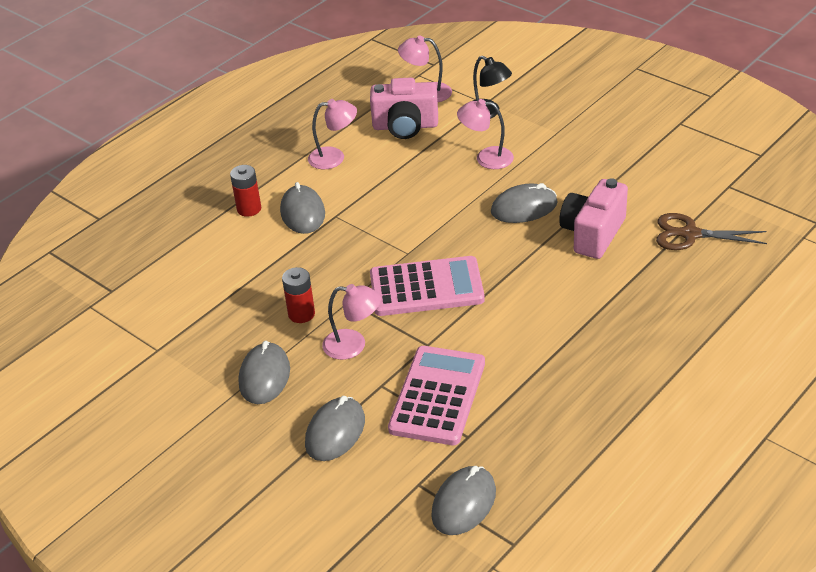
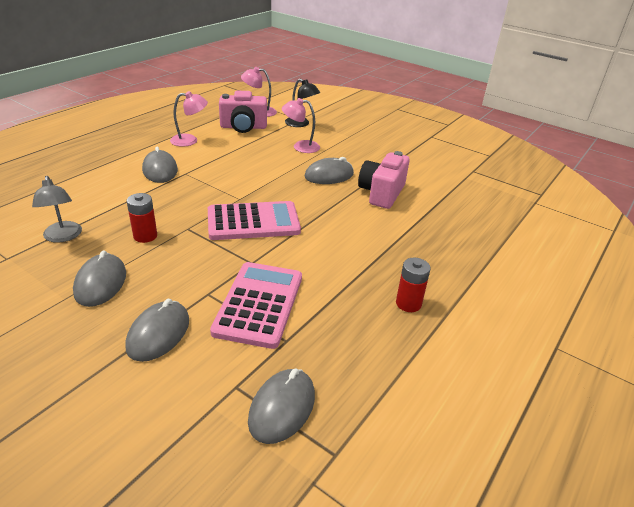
camera: 10 degrees left, 5 degrees down
red battery [230,165,261,217] -> red battery moved to [396,258,431,312]
pink lamp [322,284,381,360] -> none
brown scissors [656,213,767,250] -> none
none -> grey lamp [32,176,82,243]

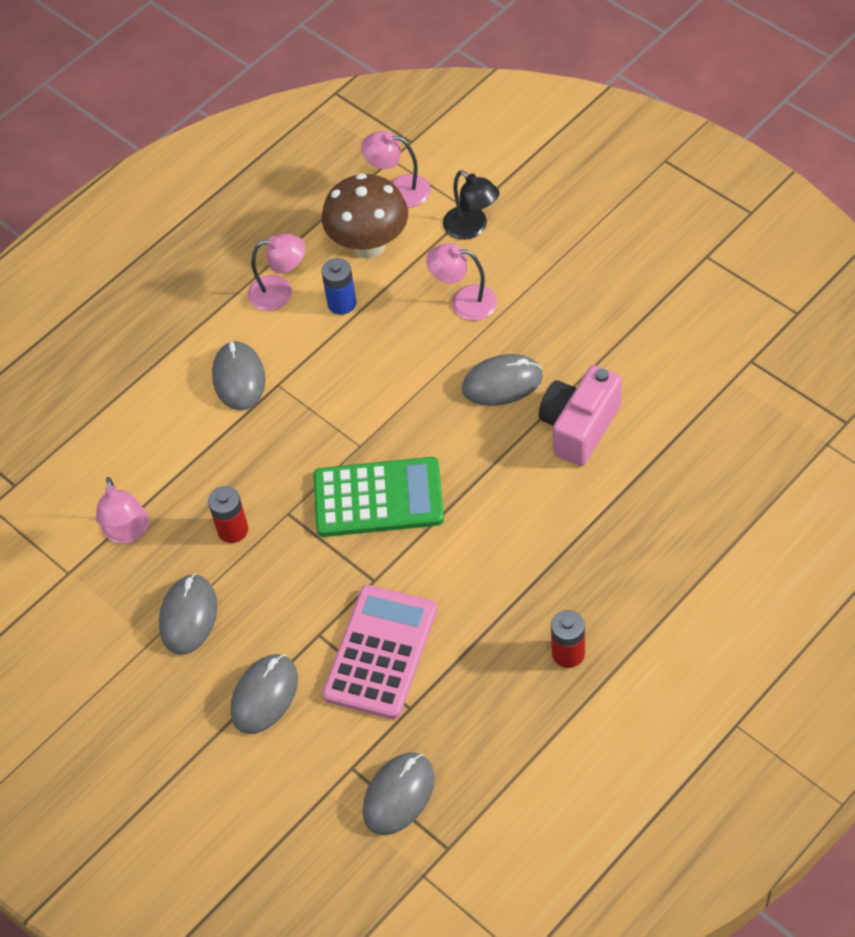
camera: 15 degrees right, 20 degrees up
grey lamp [32,176,82,243] -> pink lamp [96,477,149,544]
pink calculator [208,201,301,240] -> green calculator [313,457,444,537]
pink camera [219,91,267,133] -> brown mushroom [322,173,408,259]
none -> blue battery [321,258,356,315]

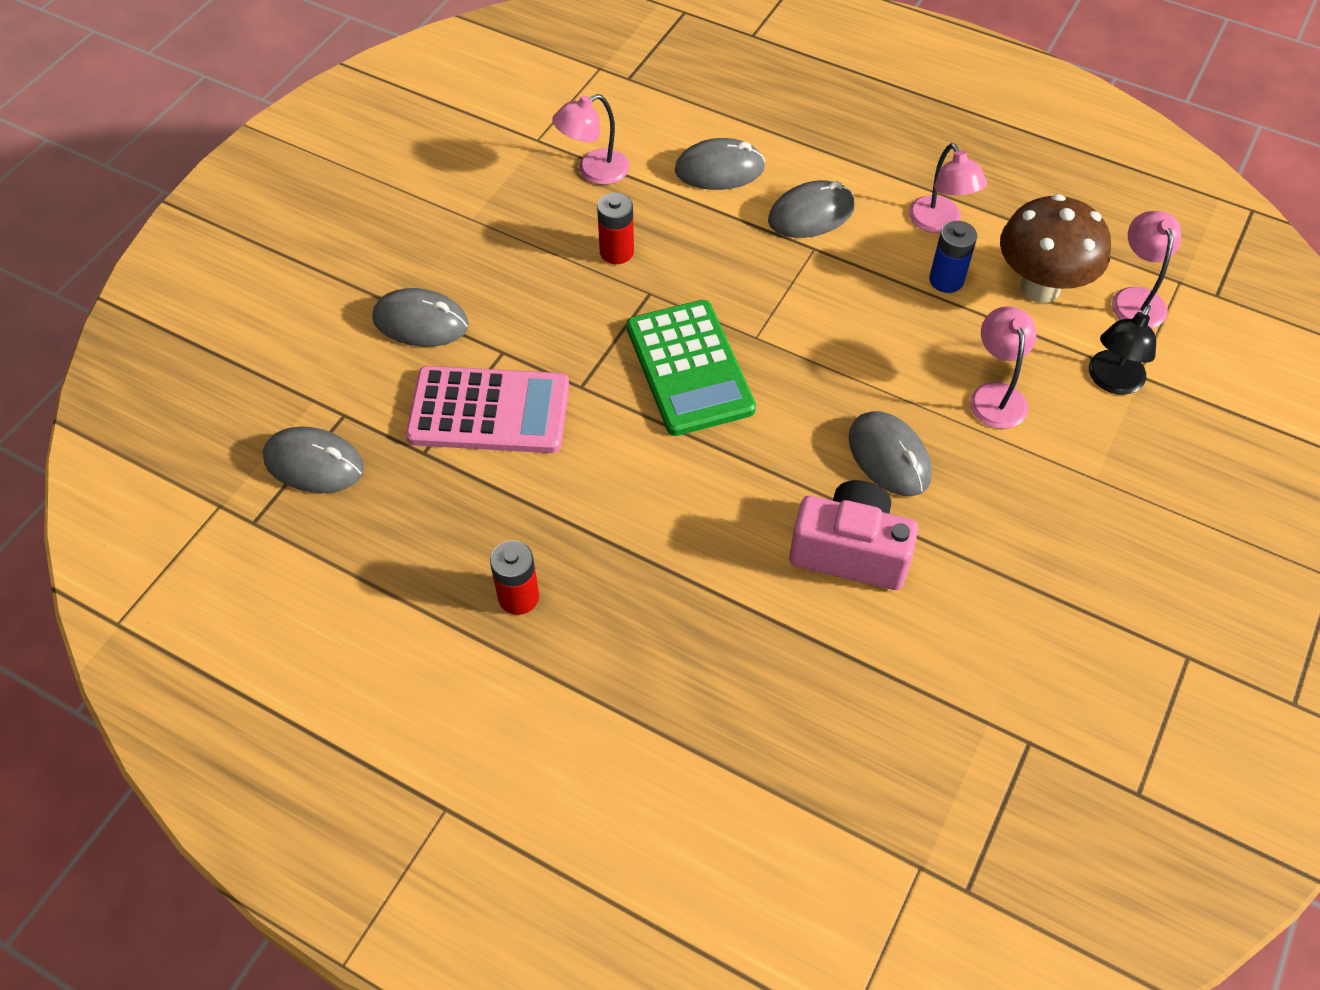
camera: 70 degrees right, 0 degrees up
grey mouse [159,574,217,655] -> grey mouse moved to [675,138,765,190]

